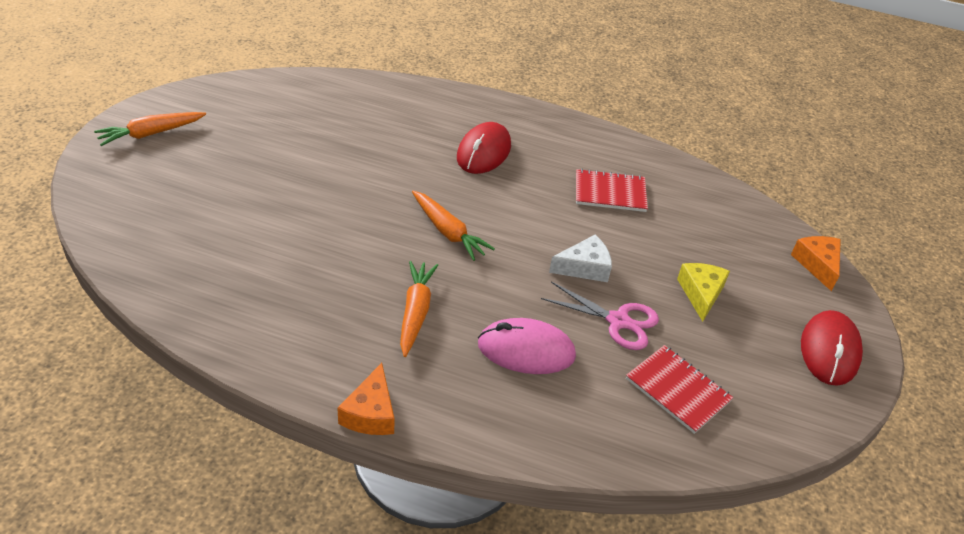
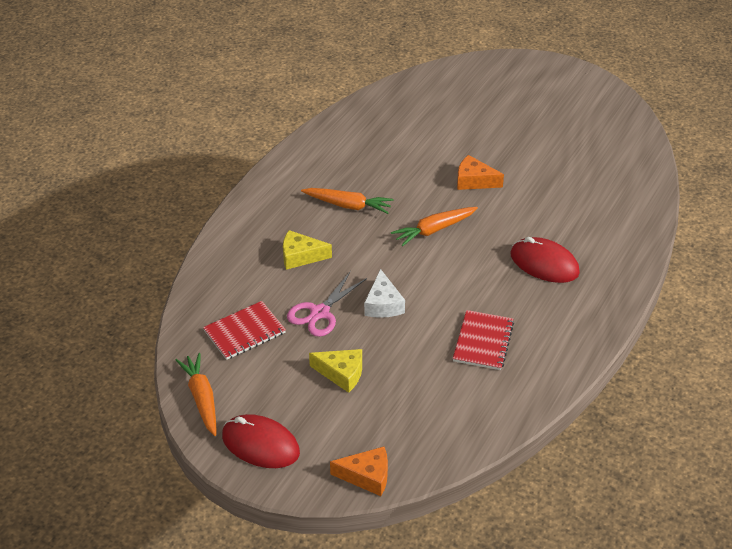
camera: 105 degrees right, 0 degrees up
orange carrot [94,112,206,146] -> orange carrot moved to [176,353,216,436]
orange cheese [337,363,395,435] -> orange cheese moved to [457,155,504,190]
pink mouse [478,318,576,374] -> yellow cheese [283,230,332,270]

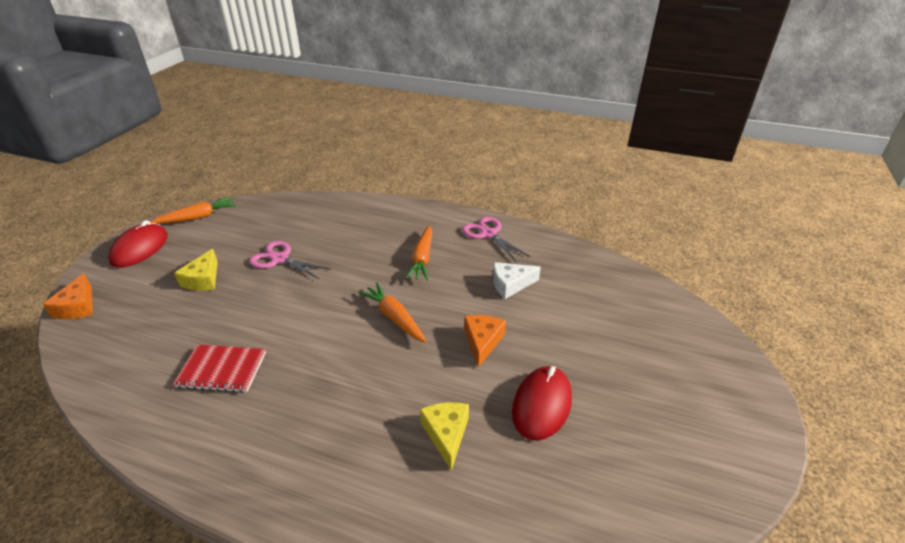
camera: 80 degrees right, 5 degrees down
red notebook [203,301,286,360] -> none
yellow cheese [283,230,332,270] -> yellow cheese moved to [420,402,469,471]
white cheese [364,269,405,318] -> white cheese moved to [493,262,541,299]
red mouse [510,237,580,283] -> red mouse moved to [512,366,572,441]
none -> pink scissors [462,217,531,262]

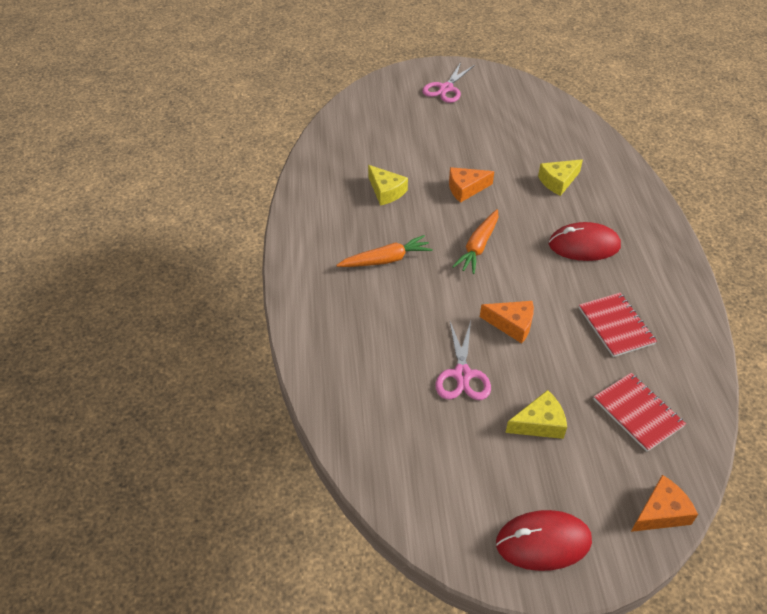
camera: 115 degrees left, 10 degrees up
orange carrot [150,197,236,224] -> none
pink scissors [462,217,531,262] -> pink scissors moved to [422,62,475,103]
white cheese [493,262,541,299] -> yellow cheese [368,165,408,206]
red mouse [512,366,572,441] -> red mouse moved to [549,222,621,261]
none -> orange cheese [480,301,534,343]
none -> red notebook [594,373,686,452]

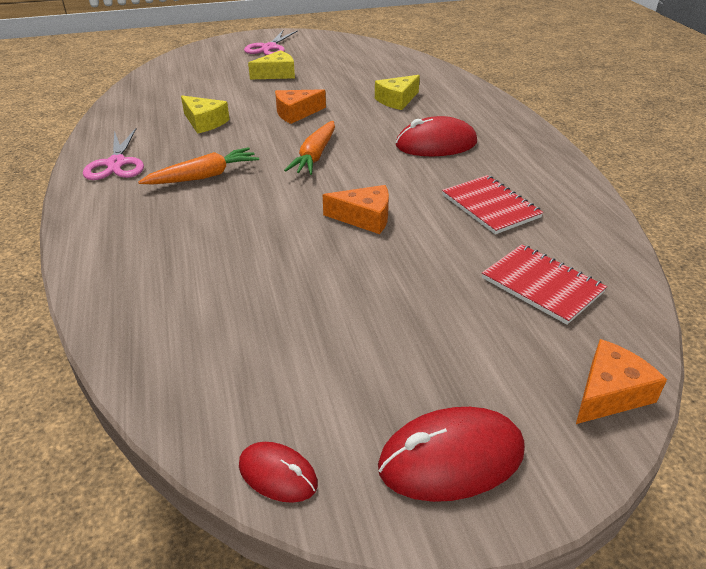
camera: 10 degrees left, 10 degrees down
pink scissors [435,321,491,400] -> pink scissors moved to [83,128,144,180]
yellow cheese [505,390,567,439] -> yellow cheese moved to [248,50,295,80]
none -> red mouse [239,442,318,503]

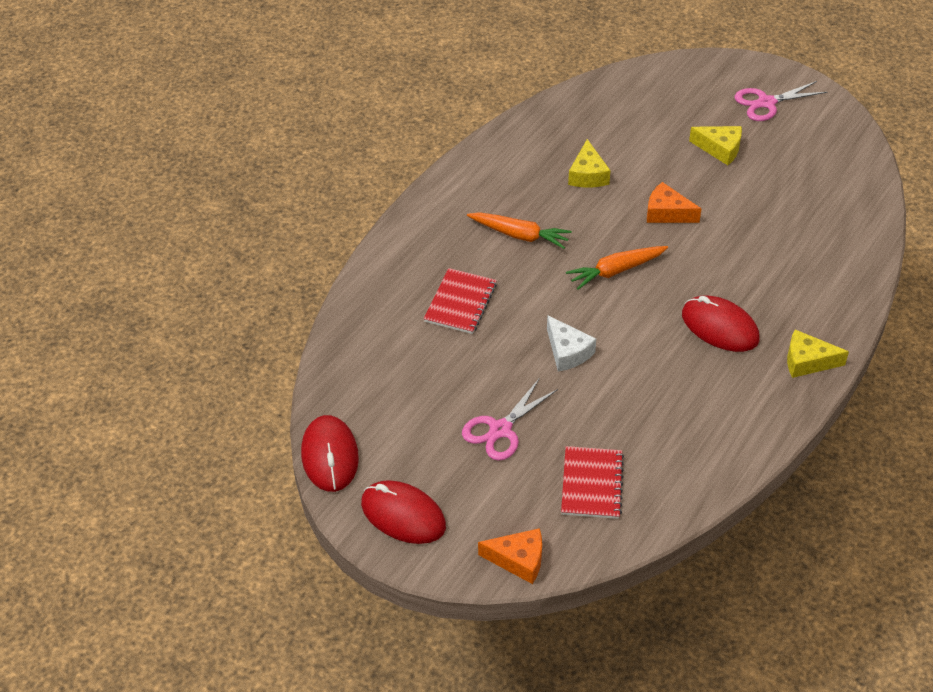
camera: 50 degrees right, 10 degrees up
pink scissors [83,128,144,180] -> pink scissors moved to [462,378,558,461]
red mouse [239,442,318,503] -> red mouse [301,415,359,492], size x1.76
orange cheese [323,185,389,234] -> white cheese [547,315,596,371]
yellow cheese [375,75,420,110] -> yellow cheese moved to [787,330,849,378]
red notebook [442,175,543,234] -> red notebook moved to [424,268,497,334]

